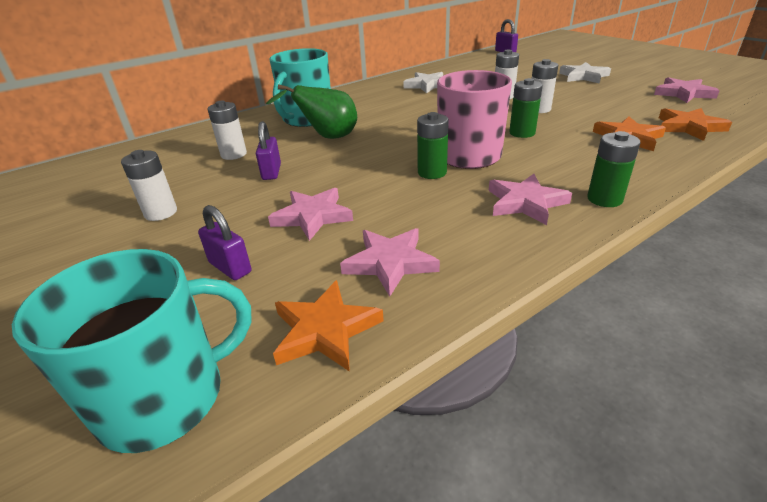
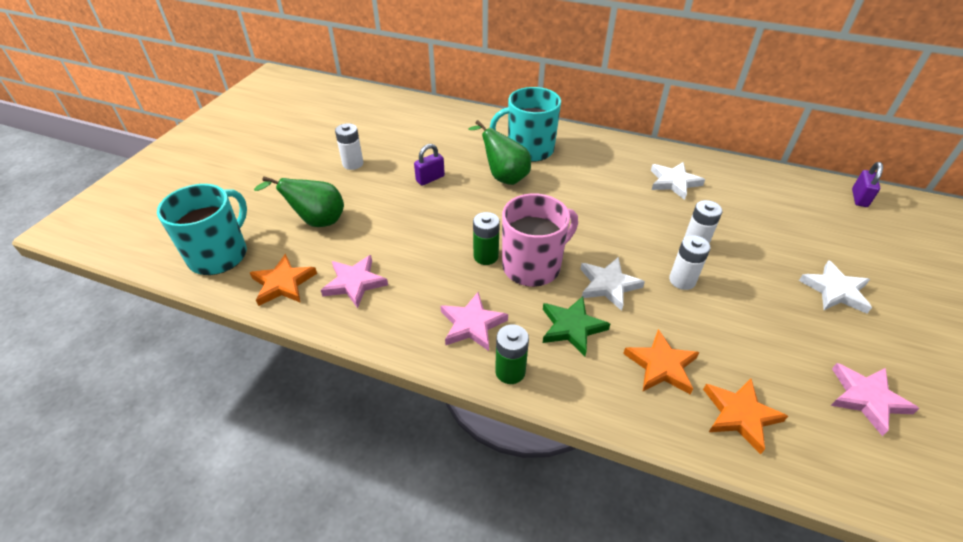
camera: 55 degrees right, 10 degrees up
turquoise mug [12,249,252,453] -> turquoise mug turned 90 degrees counterclockwise [157,184,247,275]
purple padlock [198,205,251,280] -> green pear [254,176,344,227]
white battery [208,100,247,160] -> none
pink star [268,188,353,241] -> none
green battery [509,78,543,138] -> white star [580,257,645,311]
none -> green star [543,296,610,356]

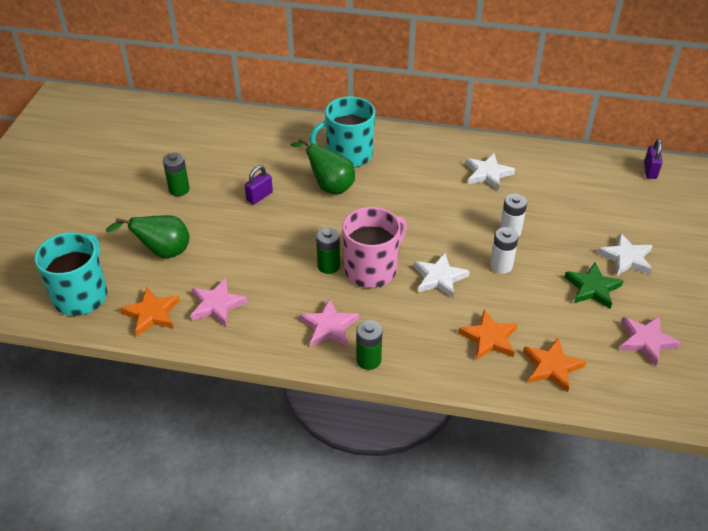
camera: 10 degrees left, 0 degrees up
white battery [335,123,363,170] -> green battery [163,153,190,196]
green star [543,296,610,356] -> green star moved to [564,263,623,309]

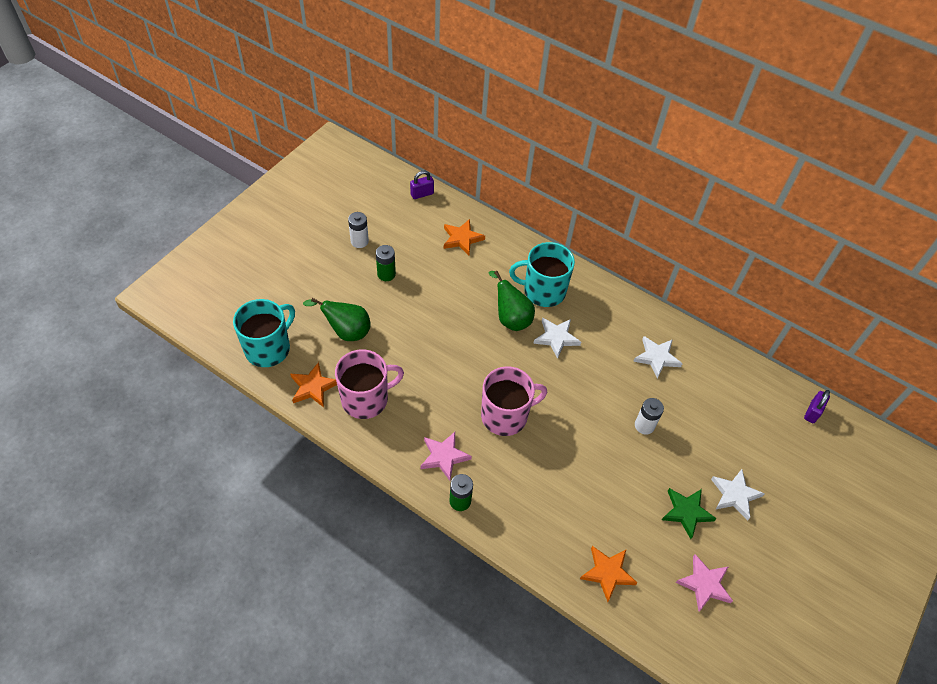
camera: 20 degrees right, 10 degrees up
pink star [190,278,248,326] -> pink mug [335,349,404,419]
purple padlock [245,165,273,205] -> purple padlock moved to [410,170,434,199]
green battery [316,227,340,274] -> none
white star [414,253,470,298] -> white star moved to [533,318,581,359]
orange star [458,310,518,360] -> orange star moved to [444,219,485,255]
white battery [490,227,519,274] -> white battery moved to [348,212,369,248]

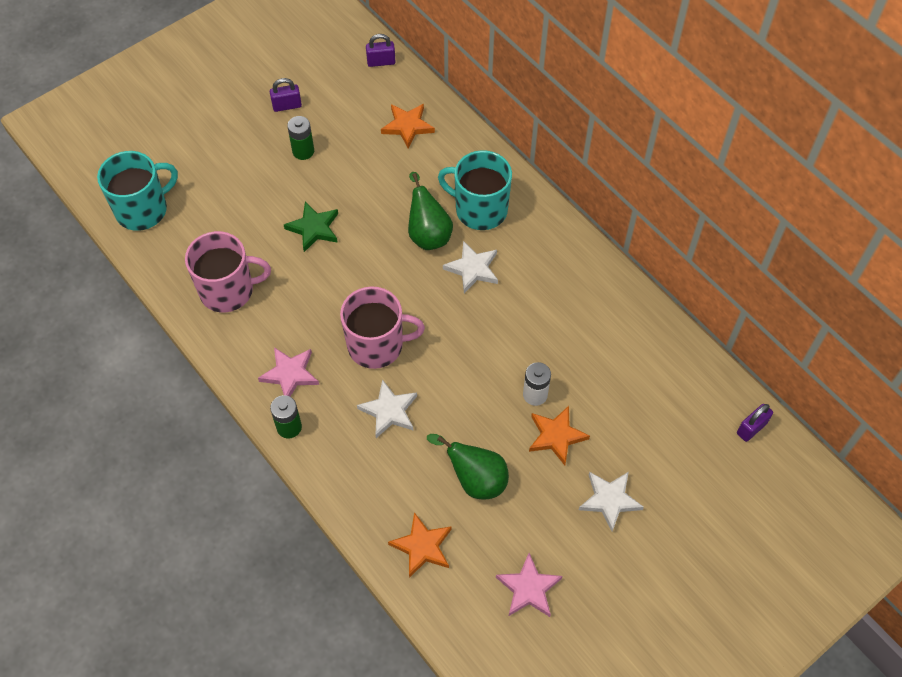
camera: 20 degrees right, 5 degrees up
orange star [290,362,337,407] -> orange star moved to [529,406,590,465]
green pear [303,298,371,341] -> green pear moved to [427,434,509,500]
white battery [348,212,369,248] -> purple padlock [270,78,302,112]
white star [633,336,683,379] -> white star moved to [357,379,417,438]
green star [662,488,717,539] -> green star moved to [284,201,338,252]

